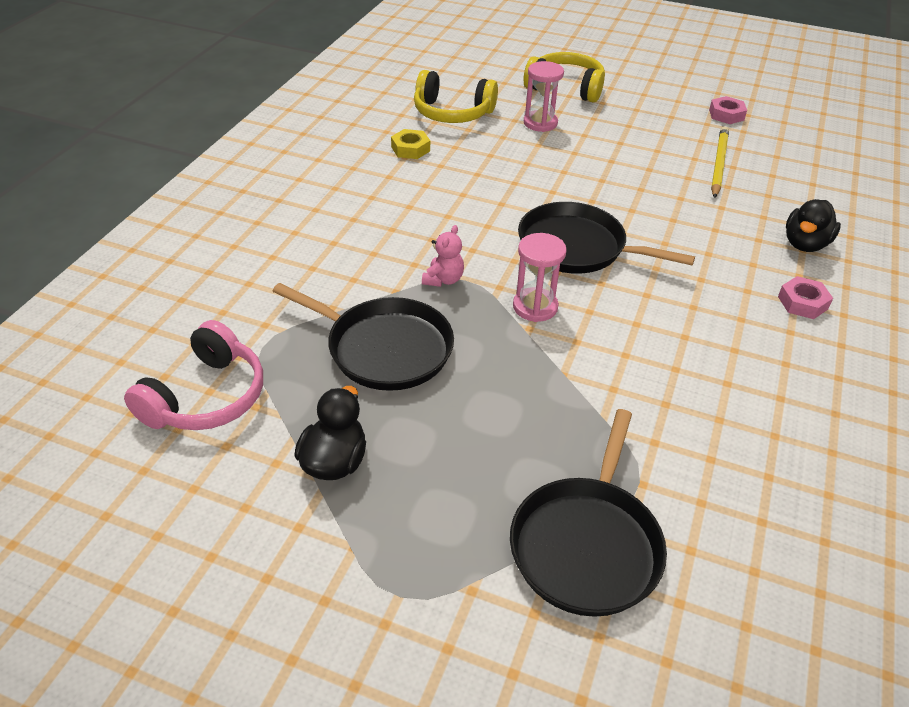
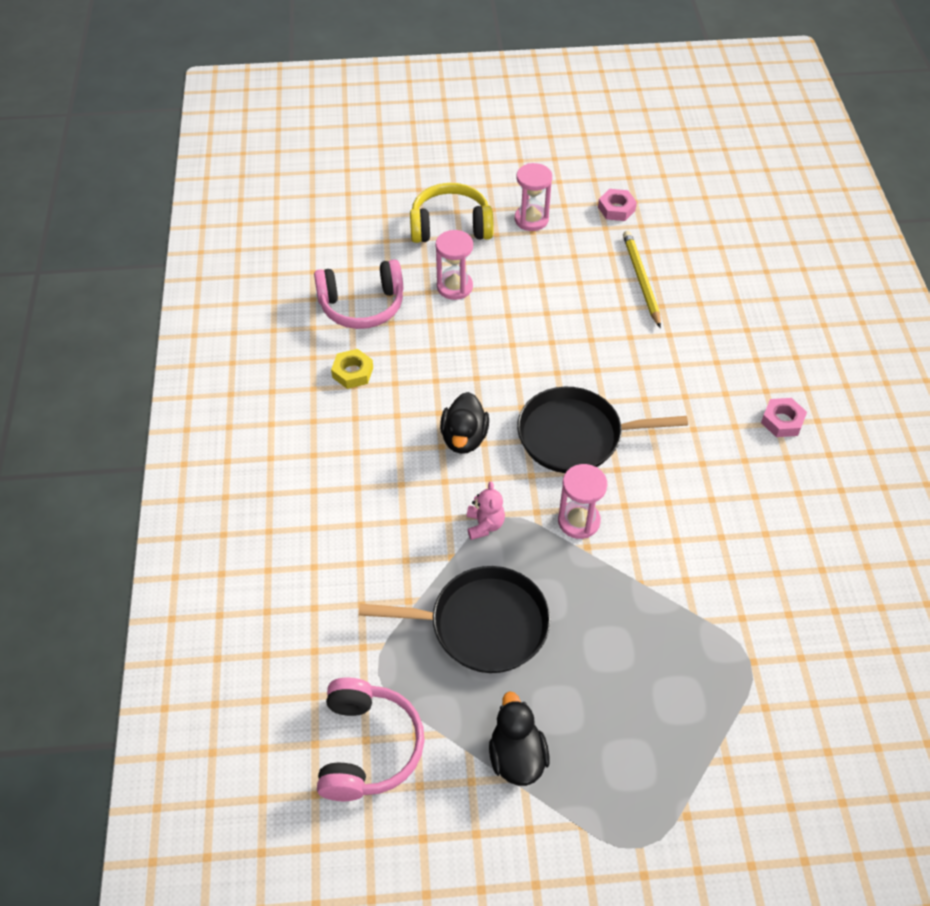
camera: 25 degrees left, 10 degrees up
yellow headphones [414,70,498,123] -> pink headphones [314,259,403,329]
black pan [510,409,667,617] -> none
black duck [786,199,841,252] -> black duck moved to [440,392,489,454]
none -> pink hourglass [515,163,552,231]

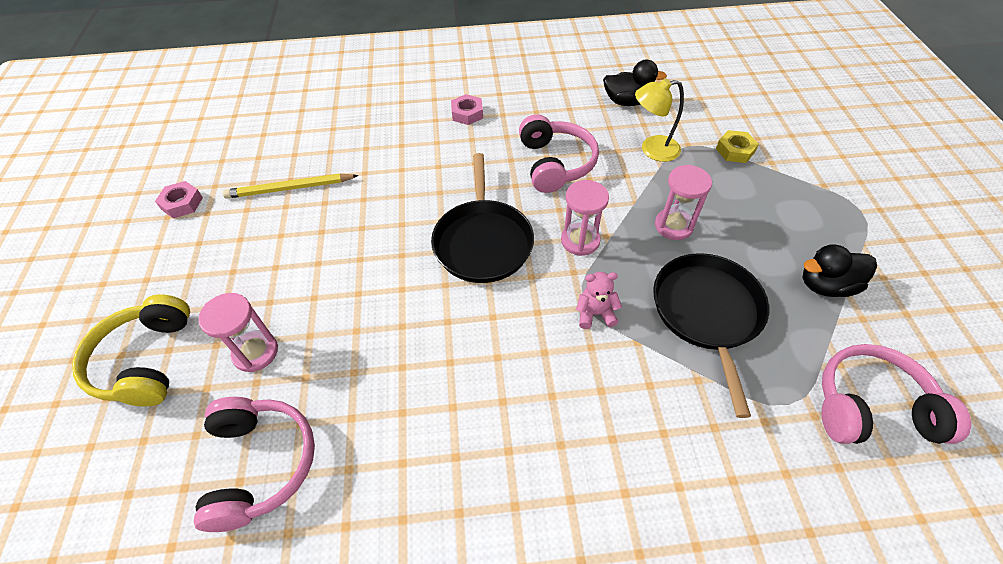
camera: 90 degrees left, 0 degrees up
yellow nut [331,349,373,389] -> yellow nut moved to [716,130,759,163]
black duck [440,392,489,454] -> black duck moved to [603,60,667,106]
pink hourglass [515,163,552,231] -> pink hourglass moved to [655,165,712,240]
none -> pink headphones [519,114,599,193]
none -> yellow lamp [635,78,684,162]

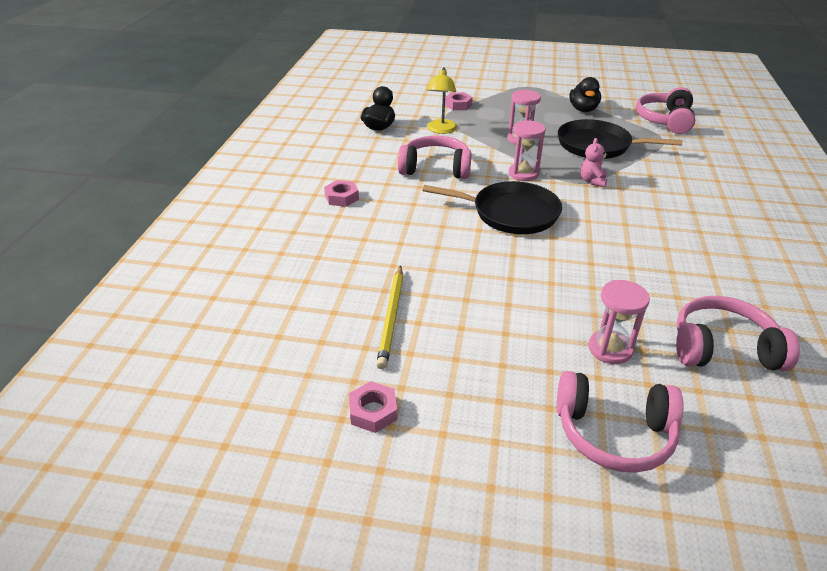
camera: 75 degrees left, 15 degrees down
yellow headphones [72,294,190,406] -> pink headphones [557,371,684,473]
yellow nut [716,130,759,163] -> pink nut [445,92,473,110]

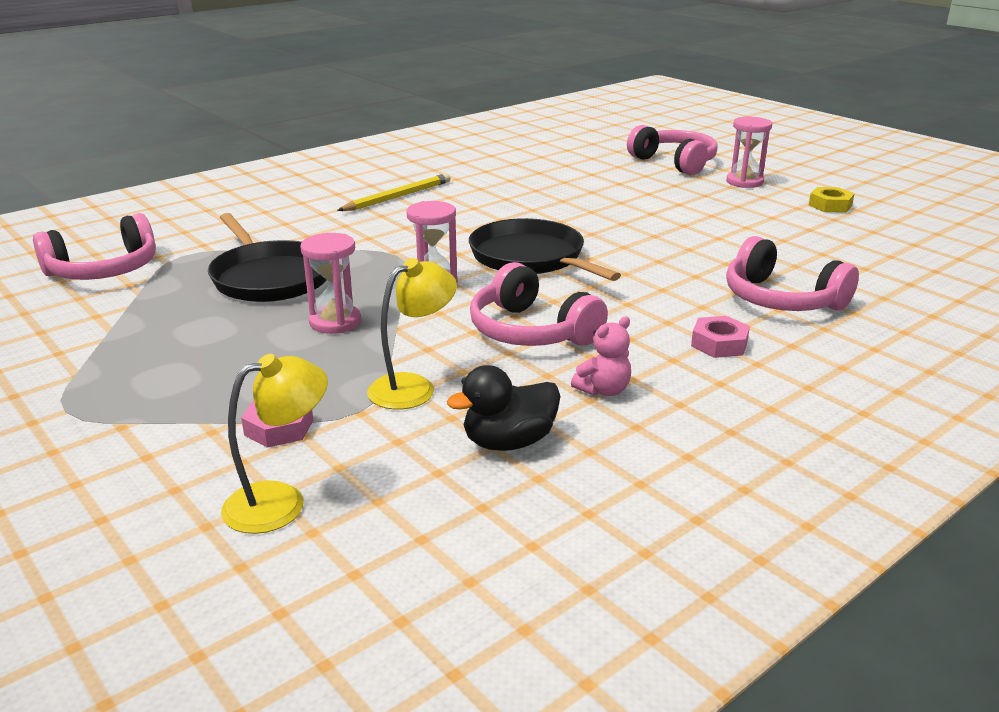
camera: 140 degrees left, 10 degrees down
pink nut [349,381,397,433] -> yellow nut [809,187,854,213]
yellow pencil [376,265,403,369] -> yellow pencil moved to [337,173,451,211]
black duck [569,77,601,112] -> none
pink teddy bear [580,138,608,188] -> pink teddy bear moved to [571,316,631,396]
pink hourglass [588,280,650,364] -> pink hourglass moved to [726,117,772,188]
pink headphones [676,296,800,371] -> pink headphones moved to [726,236,859,311]
none -> yellow lamp [221,354,328,534]

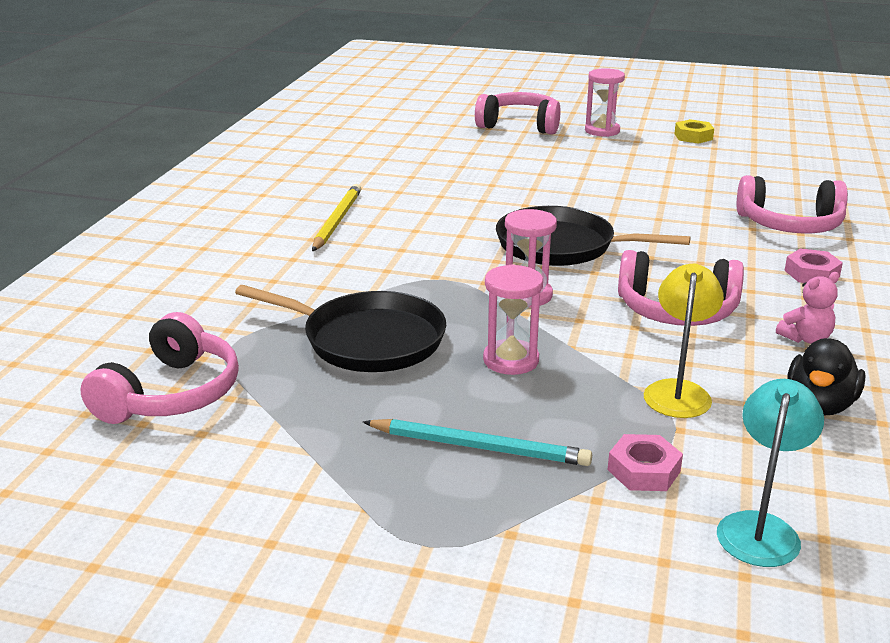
camera: 35 degrees left, 0 degrees up
yellow lamp [221,354,328,534] -> turquoise lamp [717,379,824,567]
pink teddy bear [571,316,631,396] -> pink teddy bear turned 45 degrees clockwise [776,272,839,344]
none -> turquoise pencil [363,419,592,466]

